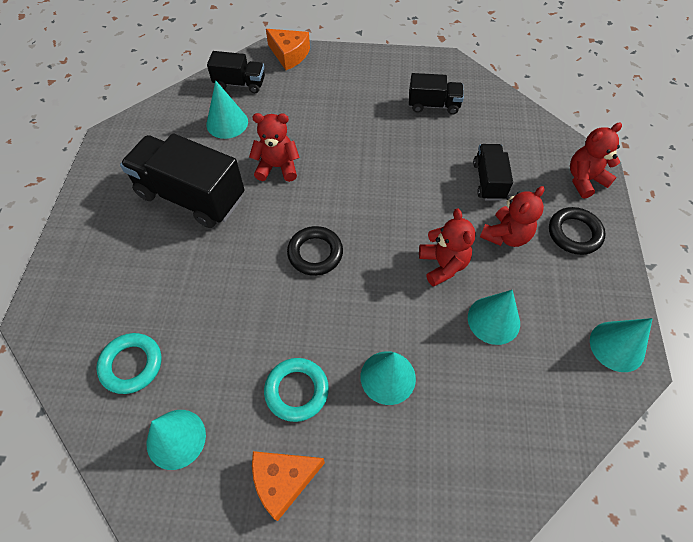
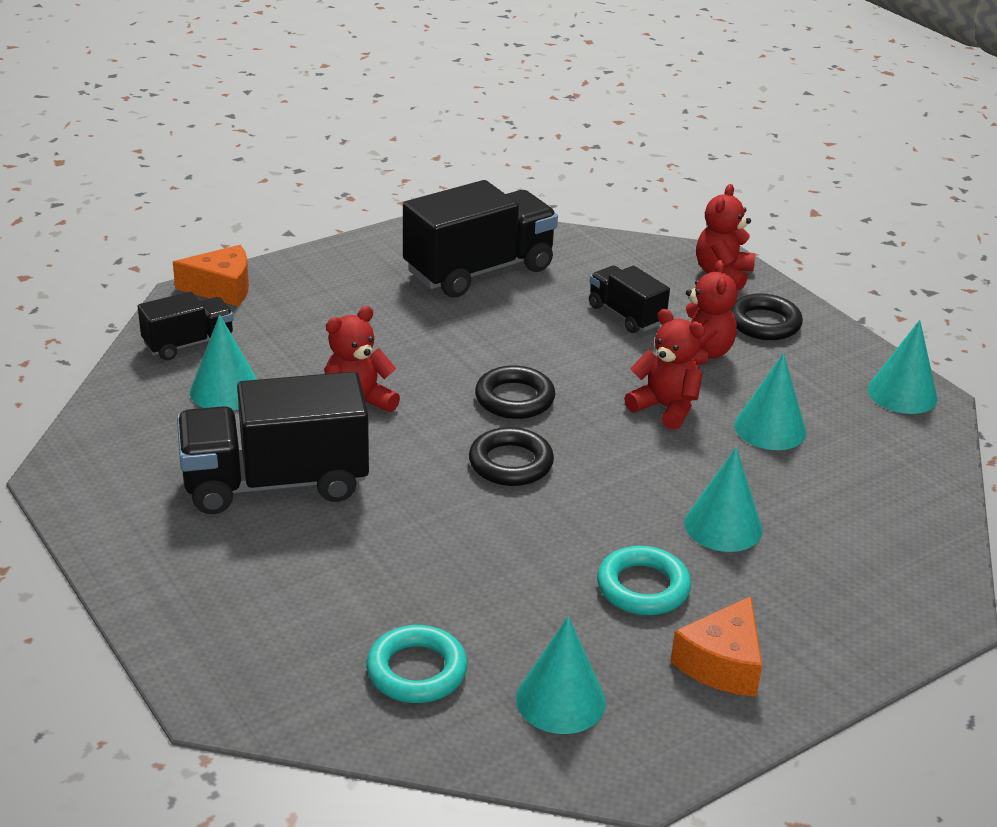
camera: 40 degrees left, 25 degrees down
black truck [409,73,464,115] -> black truck [403,180,558,298], size x1.86
none -> black ring [475,365,555,419]

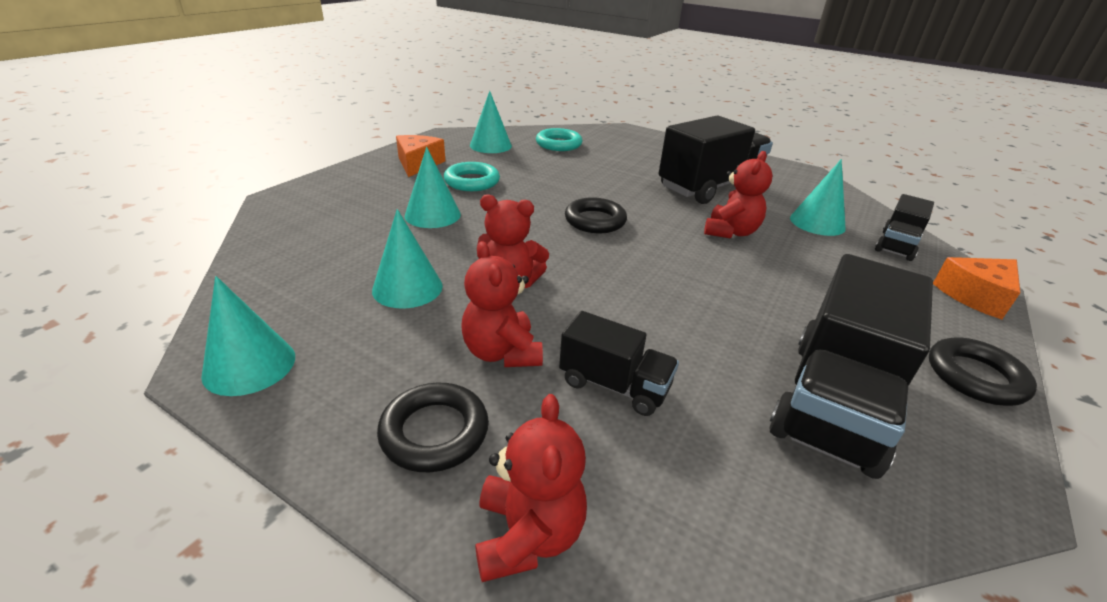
camera: 155 degrees right, 0 degrees up
black ring [475,365,555,419] -> black ring moved to [929,337,1037,406]

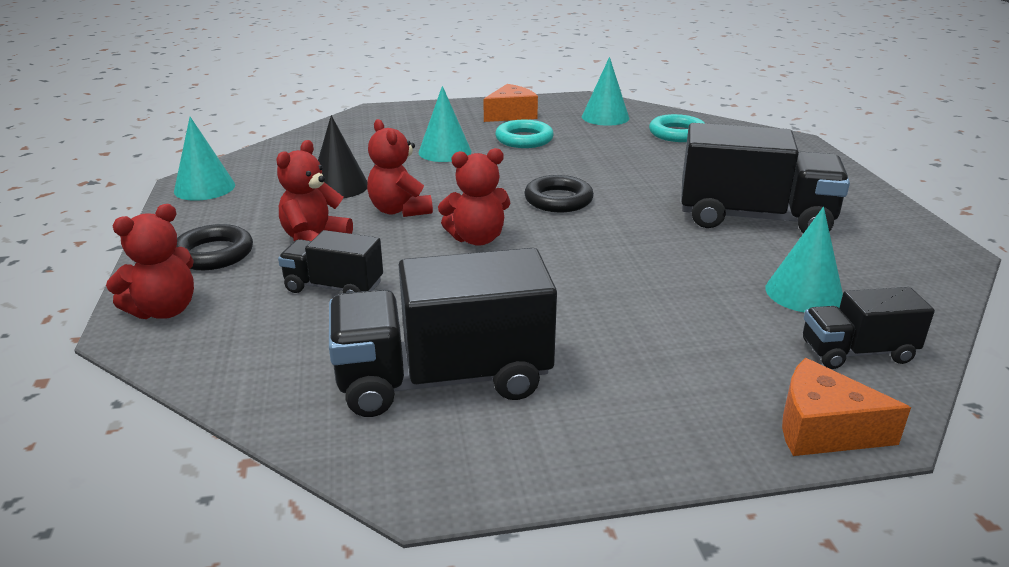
camera: 50 degrees right, 5 degrees down
turquoise cone [372,209,443,309] -> black cone [318,115,367,198]
black truck [559,311,679,416] -> black truck turned 120 degrees clockwise [278,230,383,293]
red teddy bear [704,151,772,238] -> red teddy bear moved to [438,148,511,246]
black ring [929,337,1037,406] -> none

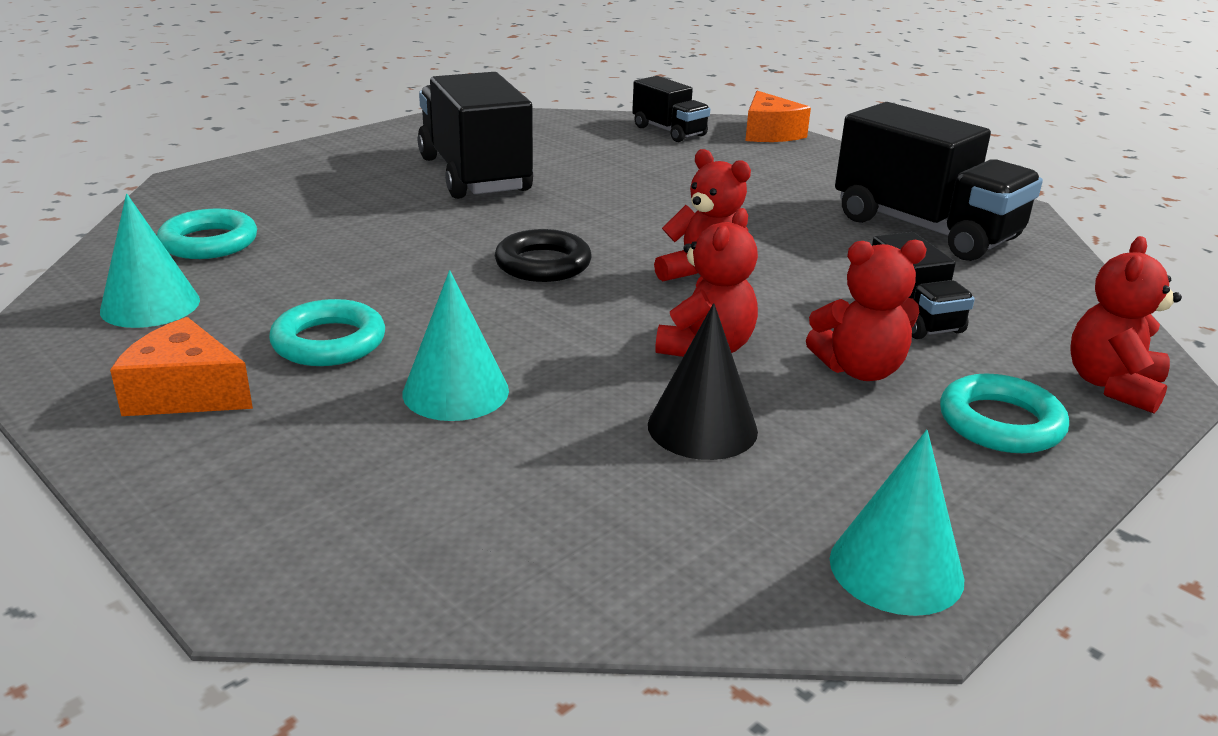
camera: 125 degrees left, 0 degrees up
red teddy bear [106,204,194,319] -> red teddy bear turned 75 degrees counterclockwise [1070,236,1182,413]
black ring [176,224,253,270] -> turquoise ring [940,373,1069,453]
turquoise cone [765,207,843,312] -> none

